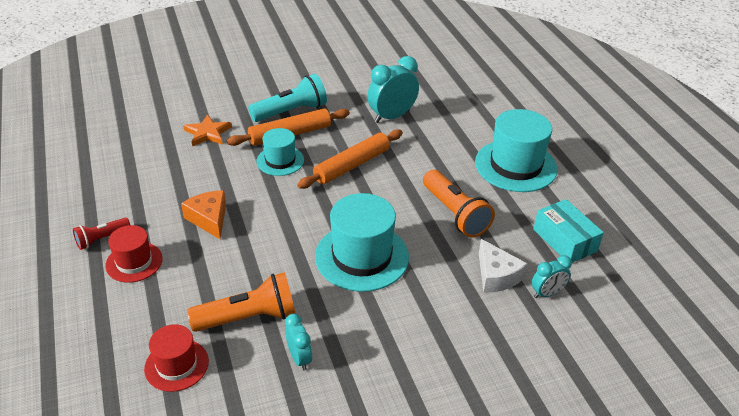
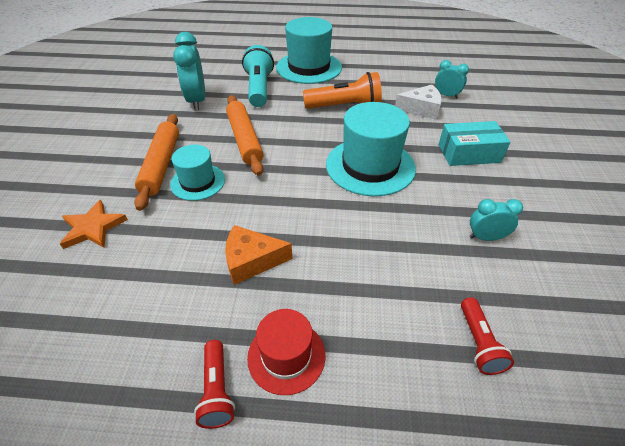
camera: 65 degrees left, 5 degrees up
red hat [144,324,209,392] -> red flashlight [461,298,514,375]
orange flashlight [187,272,296,332] -> none
turquoise flashlight [248,74,327,122] -> turquoise flashlight moved to [242,45,274,107]
turquoise clock [532,255,572,298] -> turquoise clock turned 60 degrees counterclockwise [435,60,469,98]
turquoise box [533,199,604,263] -> turquoise box moved to [439,121,510,166]

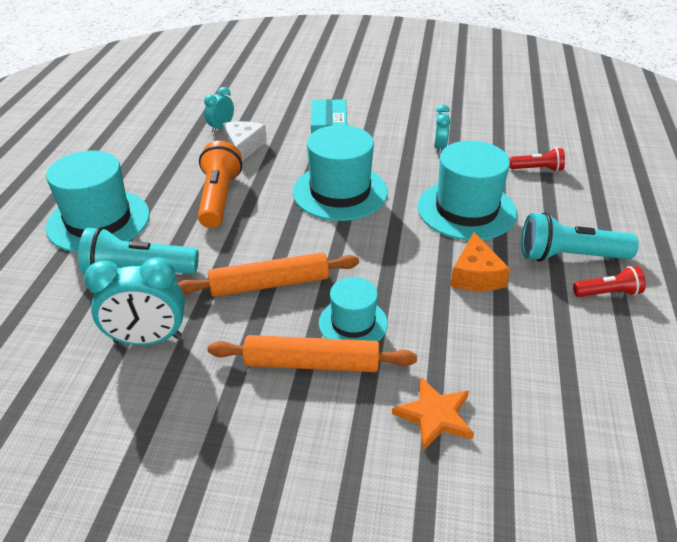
camera: 85 degrees left, 5 degrees down
red hat [247,309,325,395] -> turquoise flashlight [522,212,639,262]
none -> turquoise hat [418,141,517,240]

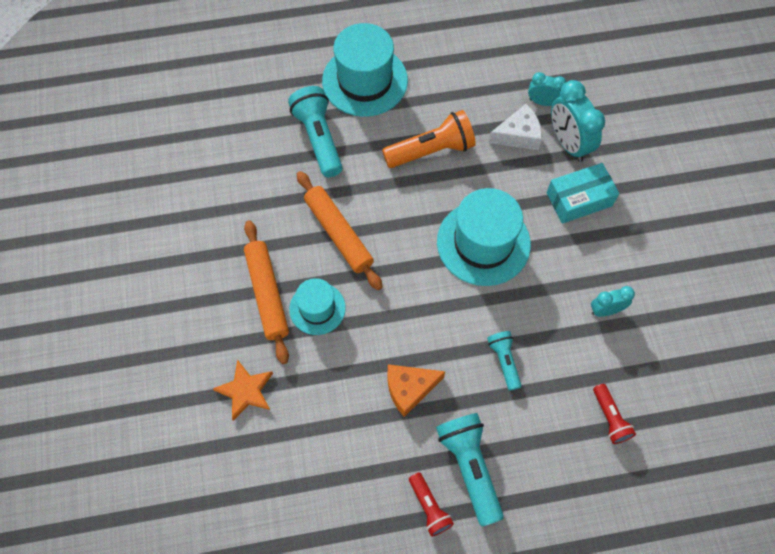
camera: 70 degrees right, 25 degrees up
turquoise clock [84,257,185,345] -> turquoise clock moved to [551,80,605,162]
turquoise hat [418,141,517,240] -> turquoise flashlight [487,331,521,391]

